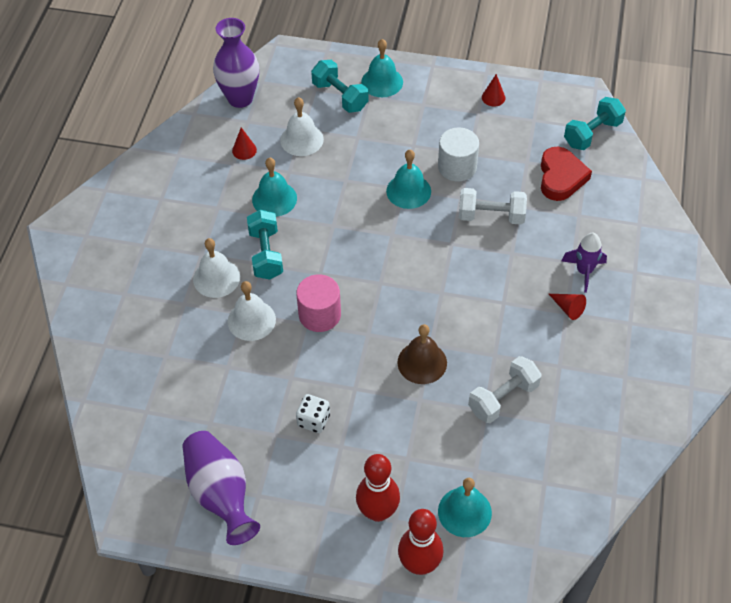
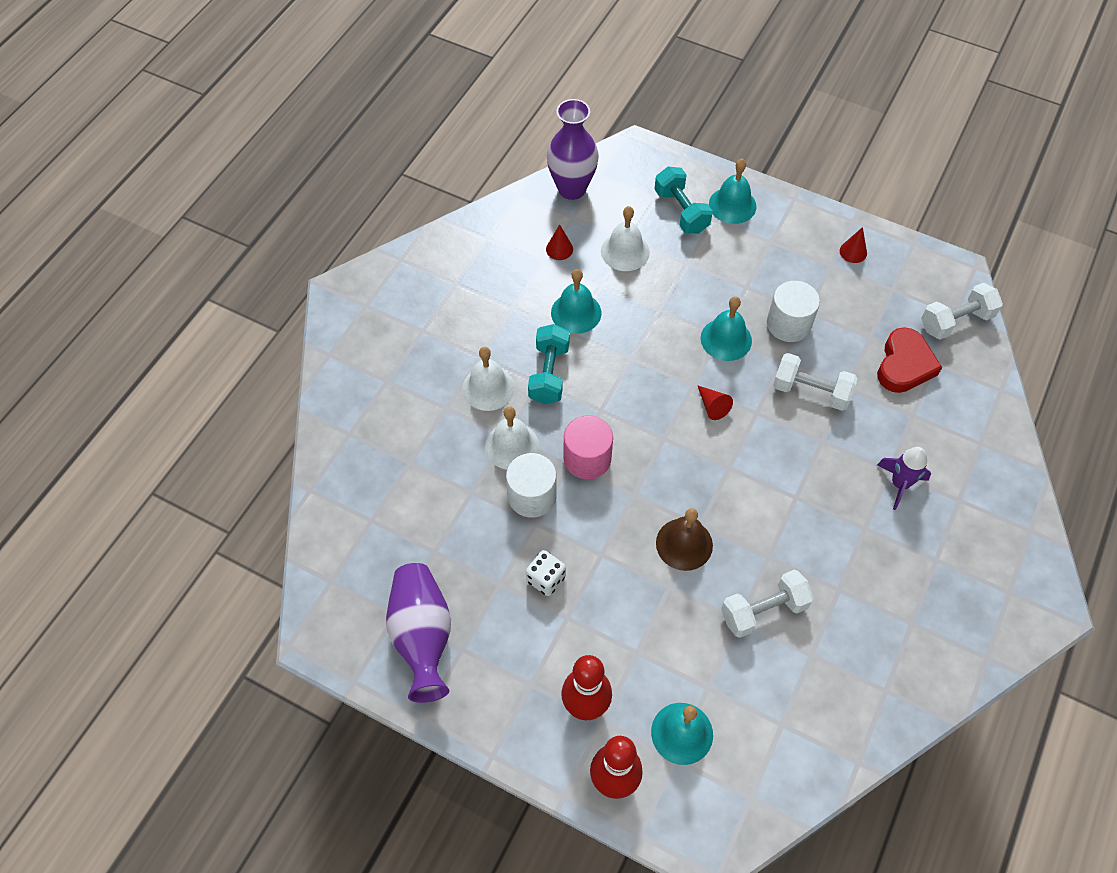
camera: 15 degrees right, 5 degrees up
red cone [549,294,586,320] -> red cone moved to [697,385,733,420]
turquoise dumbbell [564,97,626,150] -> white dumbbell [921,283,1003,340]
none -> white cylinder [506,453,557,518]

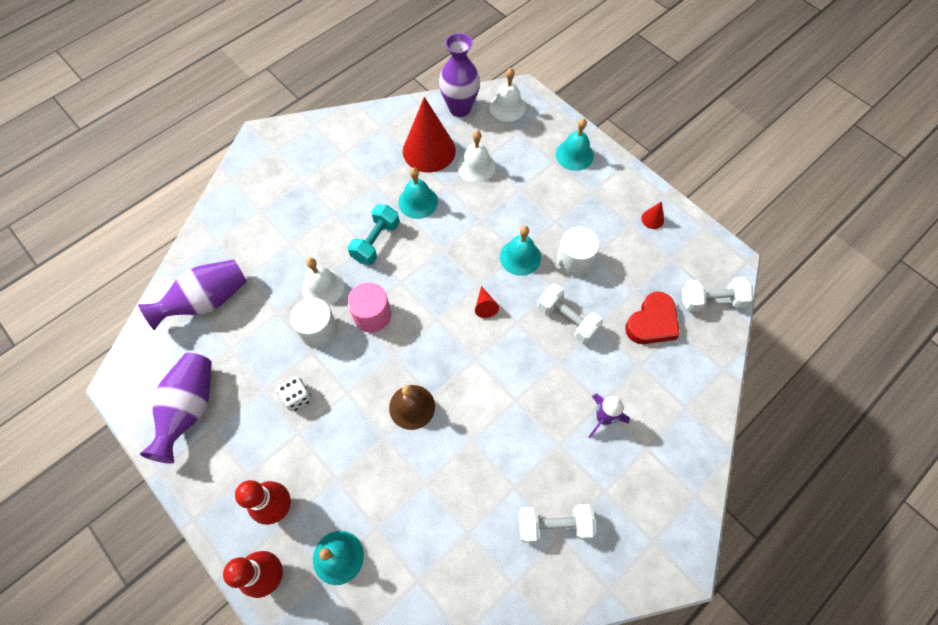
camera: 20 degrees right, 5 degrees up
white bell [462,347,515,411] -> white bell moved to [489,68,526,122]
red cone [546,224,573,260] -> red cone [403,97,456,172], size x2.48
turquoise dumbbell [654,167,713,234] -> none
white dumbbell [721,570,814,638] -> white dumbbell moved to [518,504,596,543]
none -> purple vase [138,259,247,330]

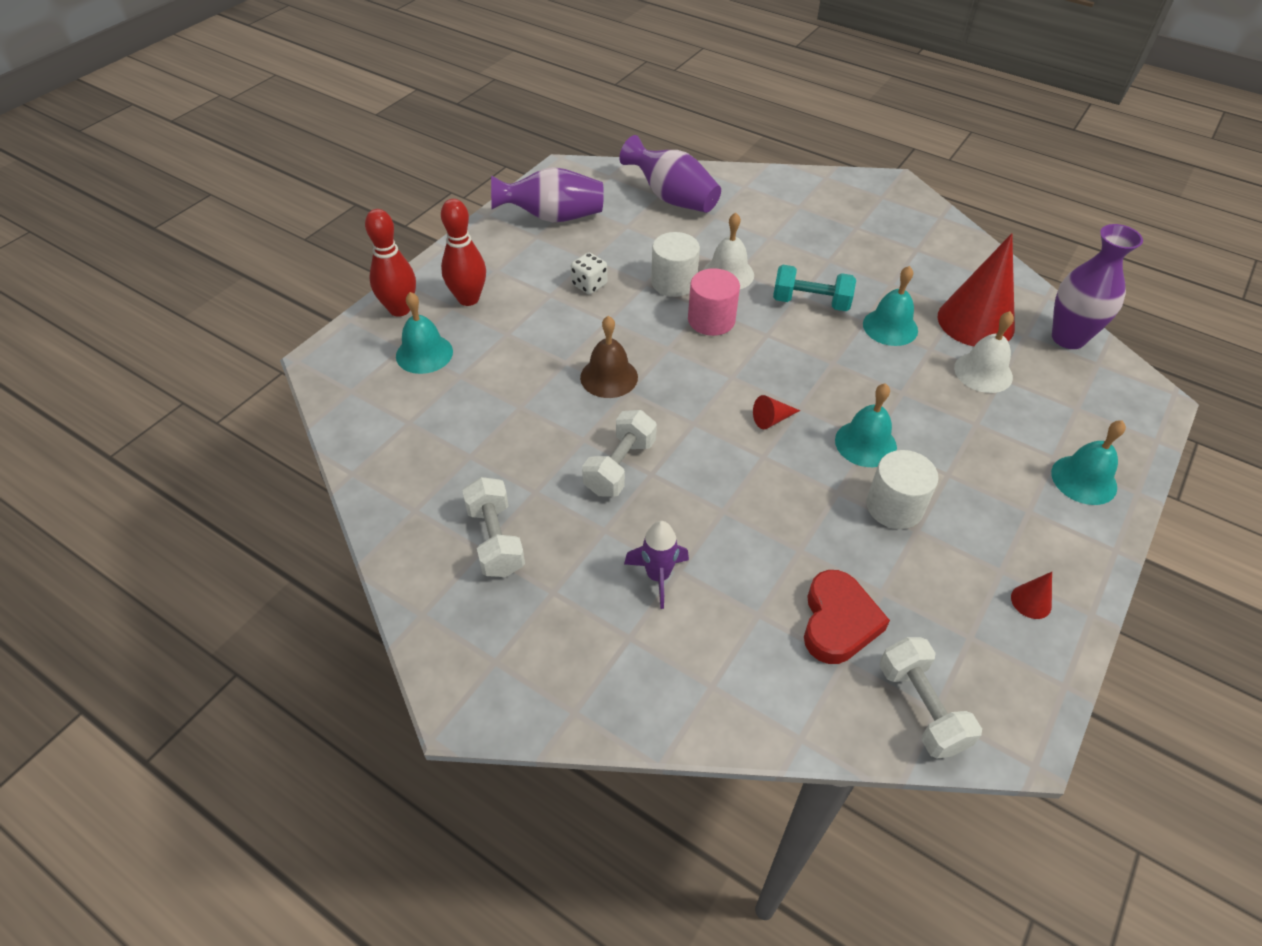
camera: 75 degrees right, 15 degrees down
white bell [489,68,526,122] -> none
white dumbbell [537,284,603,344] -> white dumbbell moved to [582,410,657,497]
red heart [625,292,680,344] -> red heart turned 105 degrees counterclockwise [804,570,890,664]

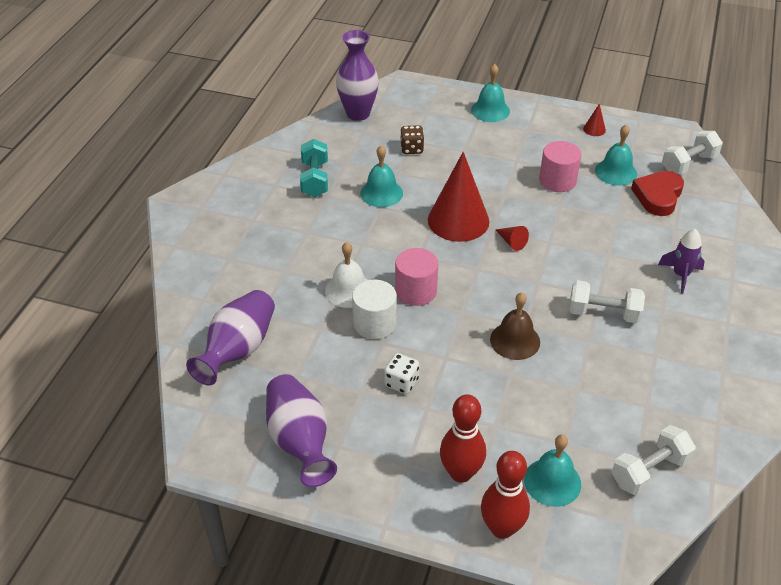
camera: 105 degrees left, 5 degrees down
white dumbbell [462,477,525,577] -> white dumbbell moved to [612,425,696,495]
turquoise dumbbell [773,265,856,311] -> turquoise dumbbell moved to [300,139,328,197]
red heart [804,570,890,664] -> red heart turned 60 degrees counterclockwise [631,171,684,216]
turquoise bell [835,383,897,467] -> turquoise bell moved to [595,124,637,186]
white cylinder [866,450,939,529] -> pink cylinder [539,141,582,192]
red cone [938,233,1015,346] -> red cone moved to [428,152,489,242]
white bell [954,311,1014,393] -> brown dice [400,125,424,154]

